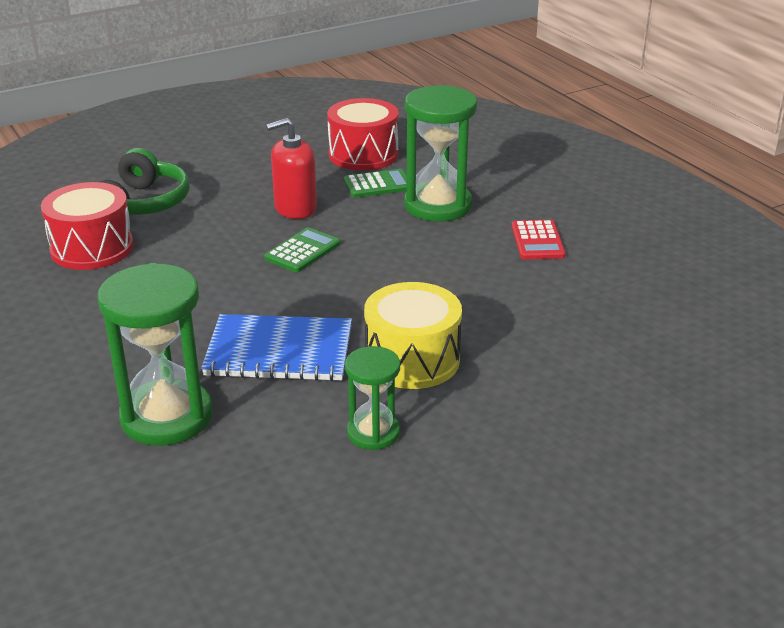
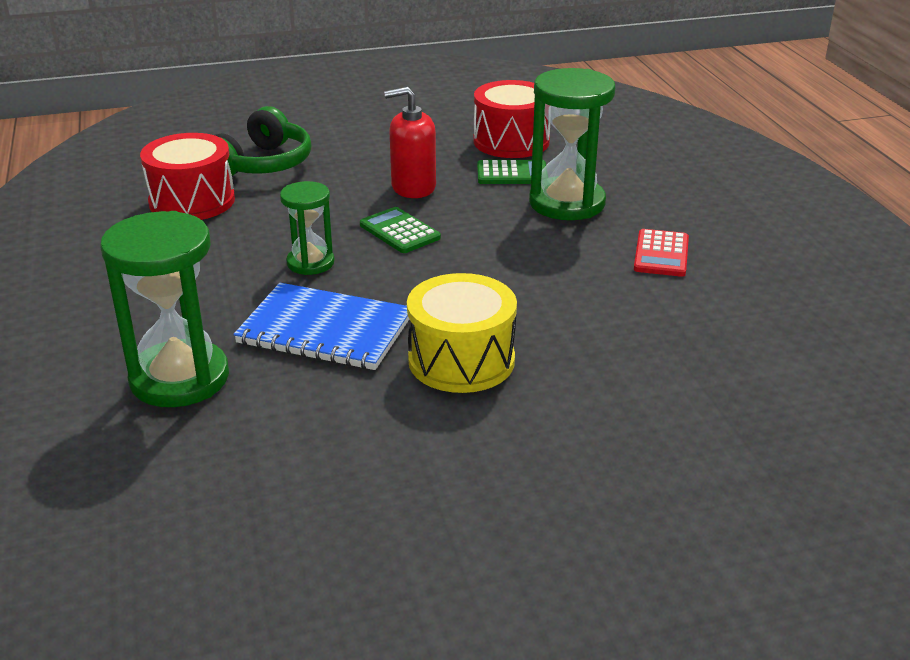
camera: 15 degrees right, 0 degrees up
green calculator [264,227,340,272] -> green calculator turned 90 degrees counterclockwise [360,207,441,253]
green hourglass [345,346,400,450] -> green hourglass moved to [280,181,334,275]

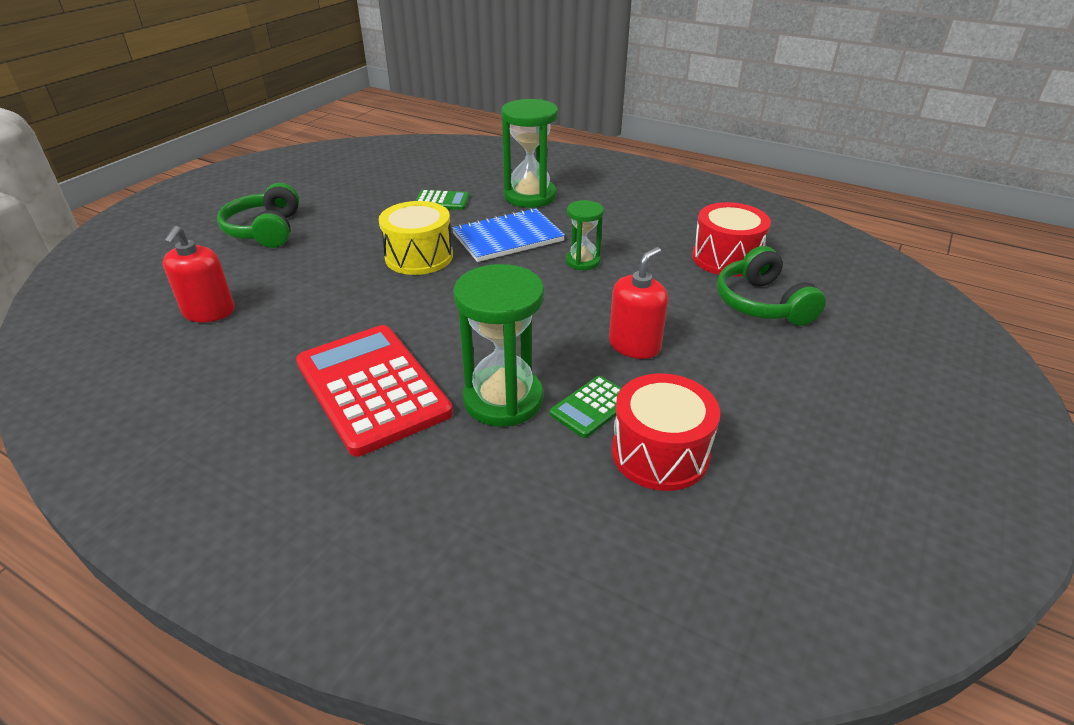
camera: 135 degrees right, 5 degrees up
green calculator [360,207,441,253] -> green calculator moved to [415,190,470,210]
red calculator [634,229,689,277] -> red calculator [296,325,453,456], size x2.17
none -> red soap dispenser [163,226,234,322]
none -> green headphones [217,183,299,248]

